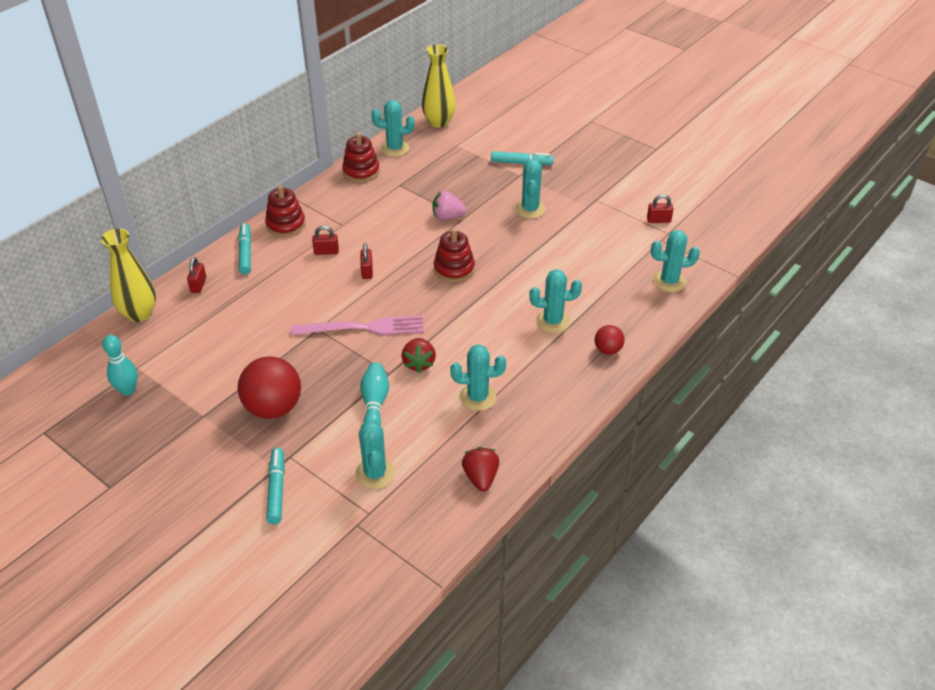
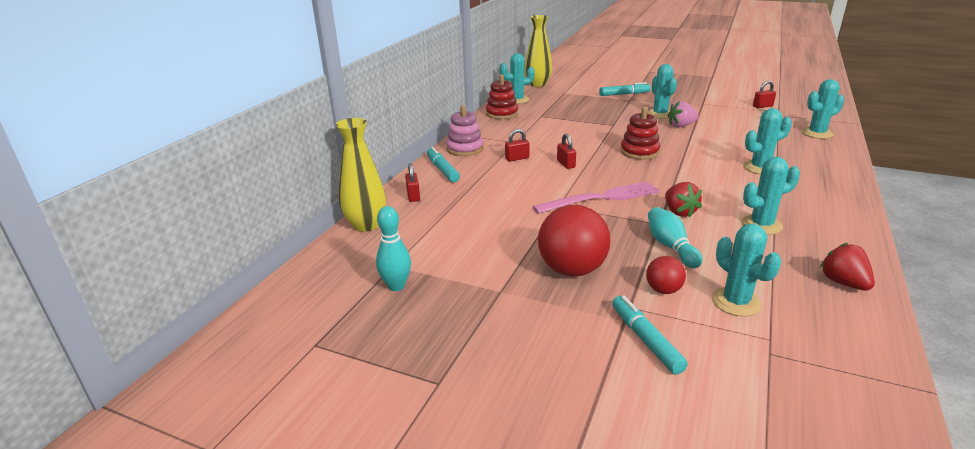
camera: 15 degrees left, 15 degrees down
red stacking toy [265,185,306,237] -> pink stacking toy [446,105,483,156]
pink strawberry [433,191,466,220] -> pink strawberry moved to [668,101,699,127]
red ball [595,325,625,355] -> red ball moved to [646,256,686,294]

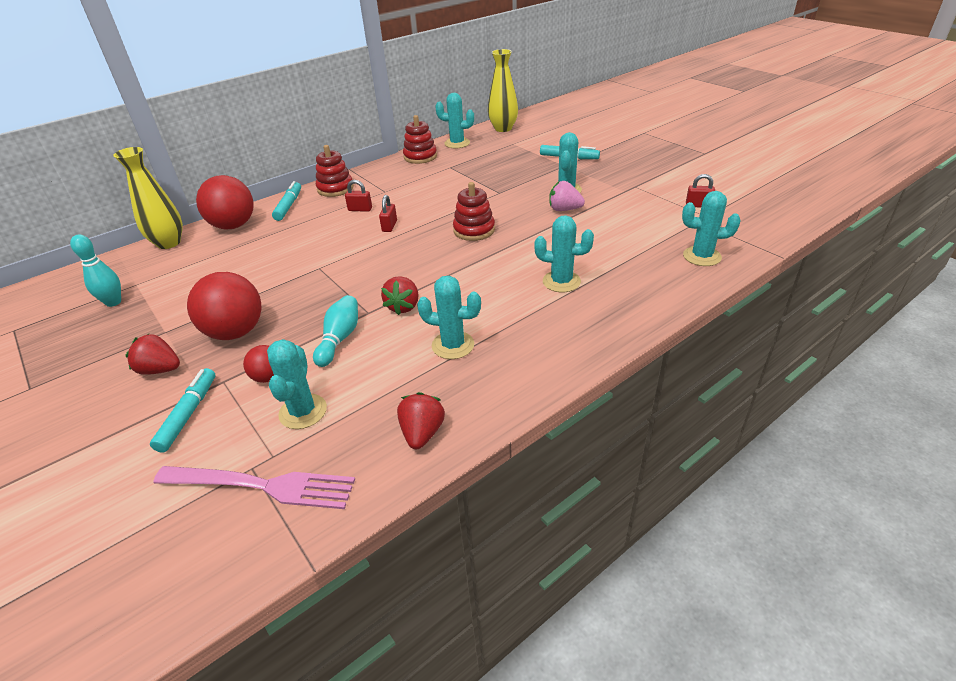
camera: 30 degrees right, 10 degrees up
red padlock [405,163,420,202] -> red ball [196,175,254,230]
pink stacking toy [446,105,483,156] -> red stacking toy [316,145,354,197]
pink fork [532,181,660,214] -> pink fork moved to [153,466,355,509]
none -> red strawberry [126,333,180,375]

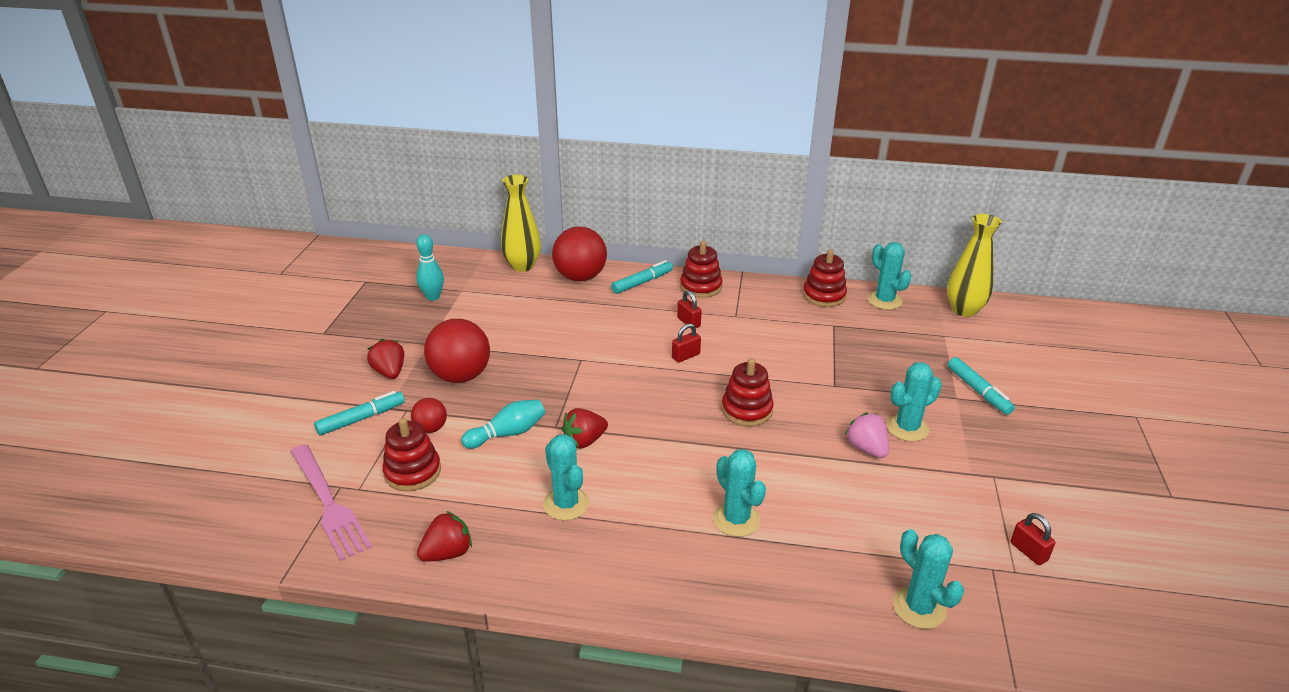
camera: 45 degrees right, 5 degrees down
turquoise cactus [267,339,327,429] -> red stacking toy [382,418,441,491]

